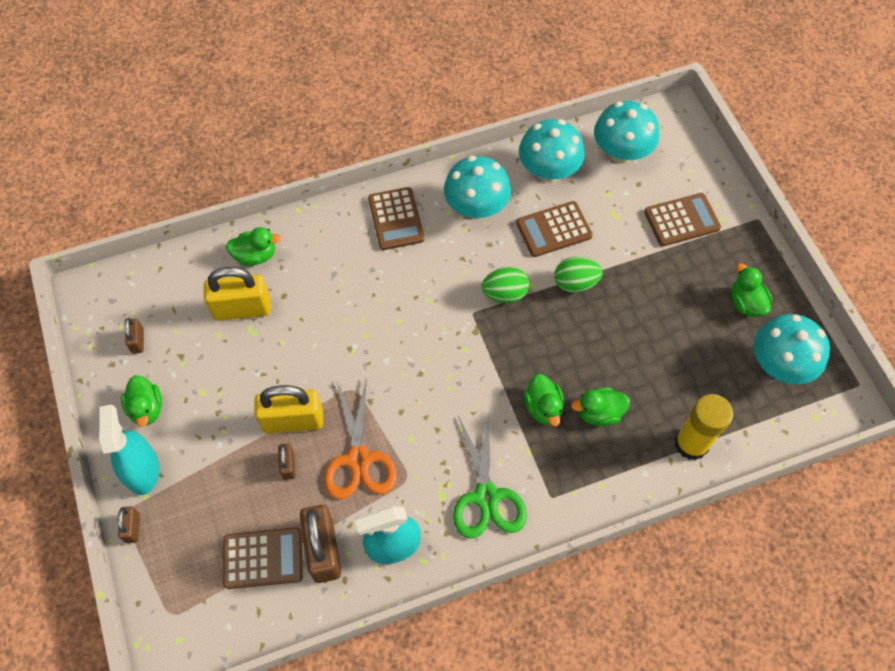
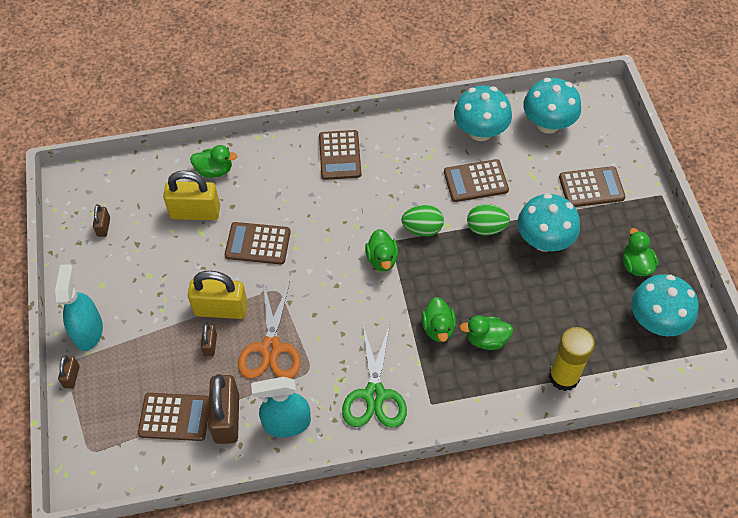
camera: 10 degrees right, 5 degrees down
green duck [121,375,162,427] -> green duck moved to [365,229,398,271]
turquoise mushroom [444,156,511,219] -> turquoise mushroom moved to [517,193,580,251]
none -> brown calculator [225,222,291,264]

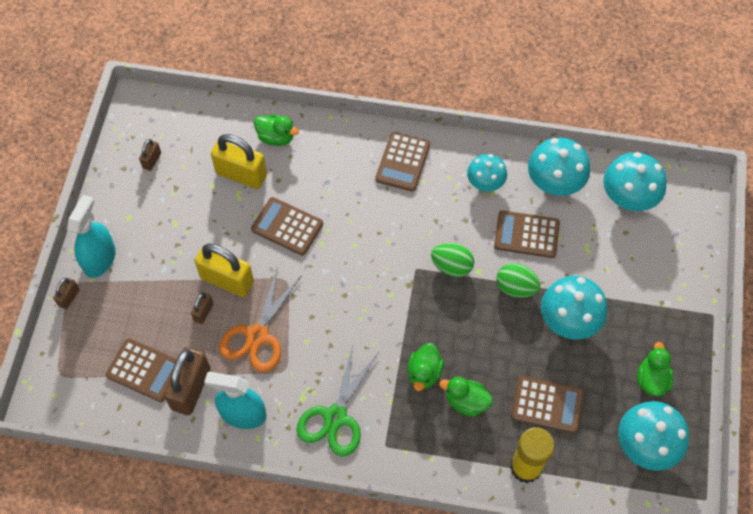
camera: 20 degrees right, 5 degrees up
green duck [365,229,398,271] -> none
brown calculator [559,166,625,207] -> brown calculator moved to [511,376,584,433]
none -> turquoise mushroom [467,154,507,191]

